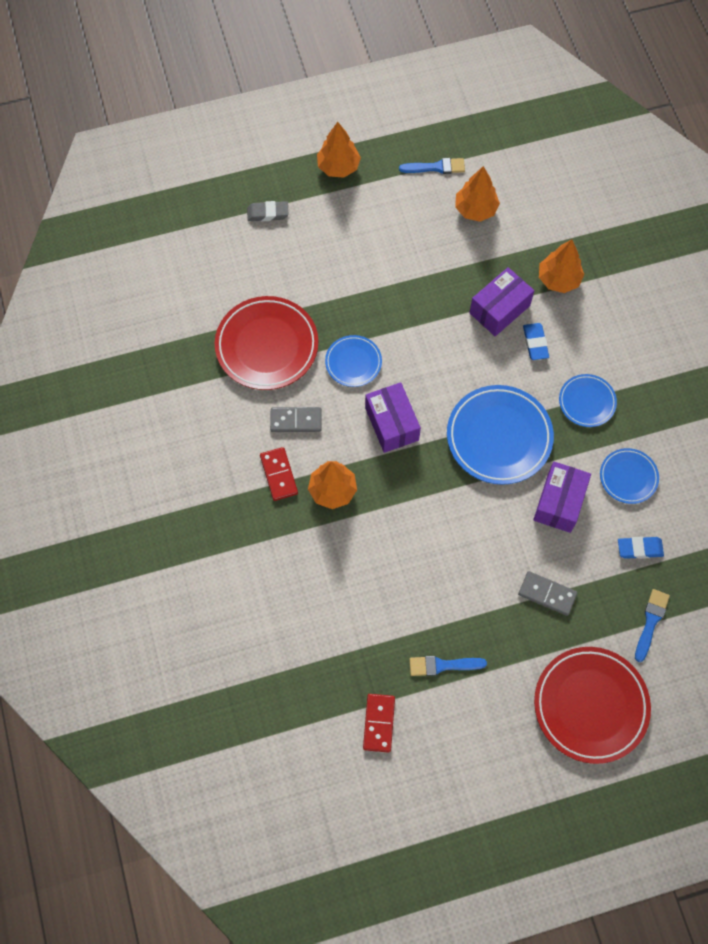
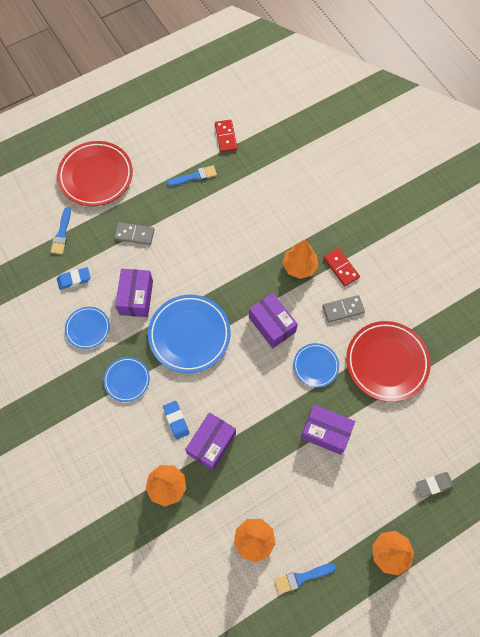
camera: 165 degrees right, 0 degrees up
none -> purple box [301,405,355,455]

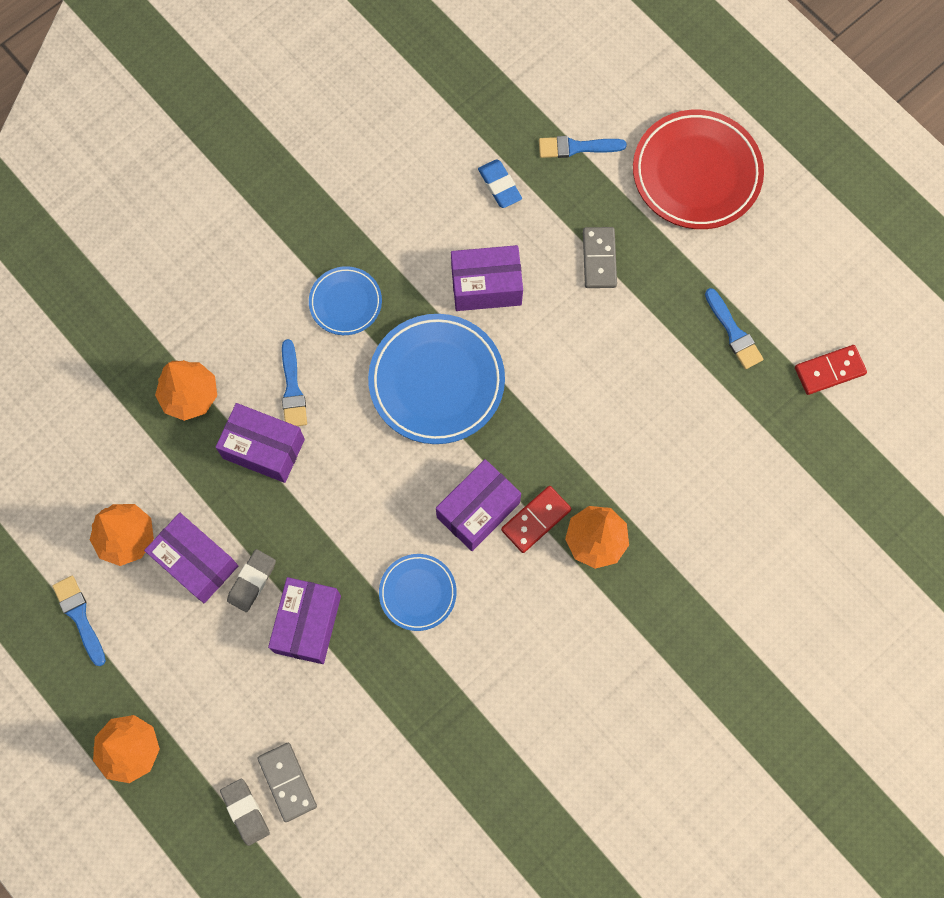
camera: 80 degrees right, 5 degrees up
blue plate [65,307,110,349] -> none
blue eraser [163,401,190,439] -> blue brush [282,339,307,426]
grey domino [322,295,365,323] -> grey domino moved to [258,743,317,822]
red domino [323,248,360,286] -> red domino moved to [501,486,571,553]
red plate [346,321,431,402] -> none
none -> purple box [144,513,238,603]
none -> grey eraser [227,549,276,612]

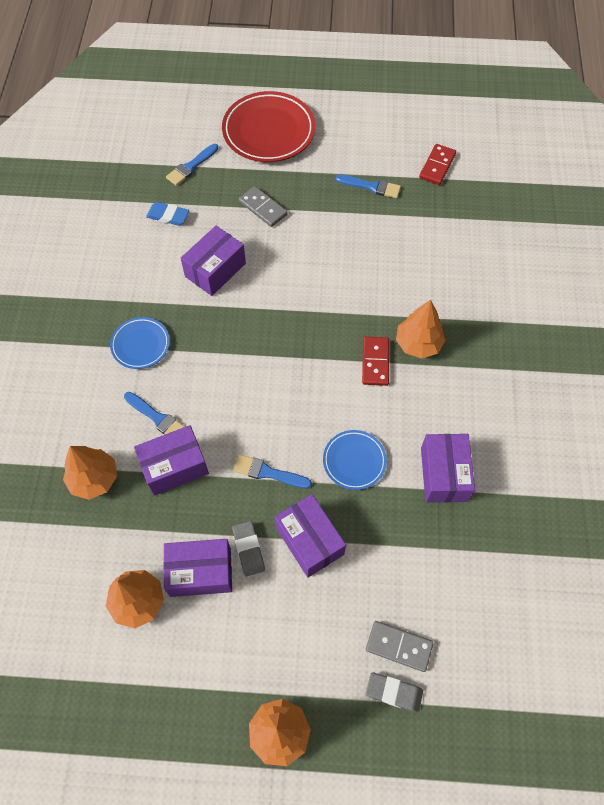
camera: 45 degrees left, 10 degrees down
blue brush [52,576,106,666] -> blue brush moved to [233,454,312,489]
blue plate [368,314,505,444] -> none
purple box [436,459,521,551] -> purple box moved to [421,434,475,503]

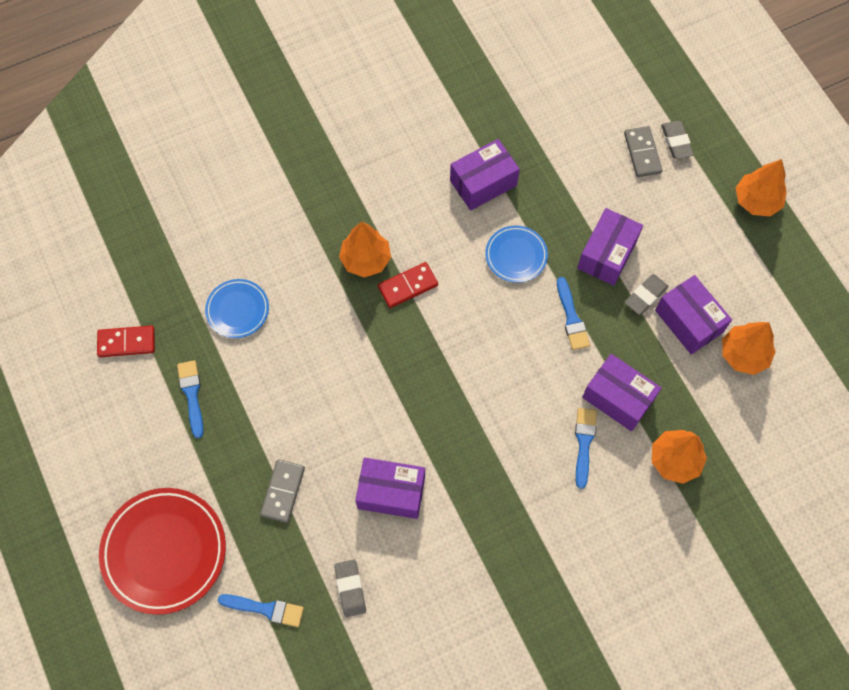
camera: 120 degrees left, 5 degrees up
blue plate [110,317,170,369] -> blue plate moved to [205,279,269,338]
blue eraser [146,202,189,226] -> grey eraser [334,559,366,617]

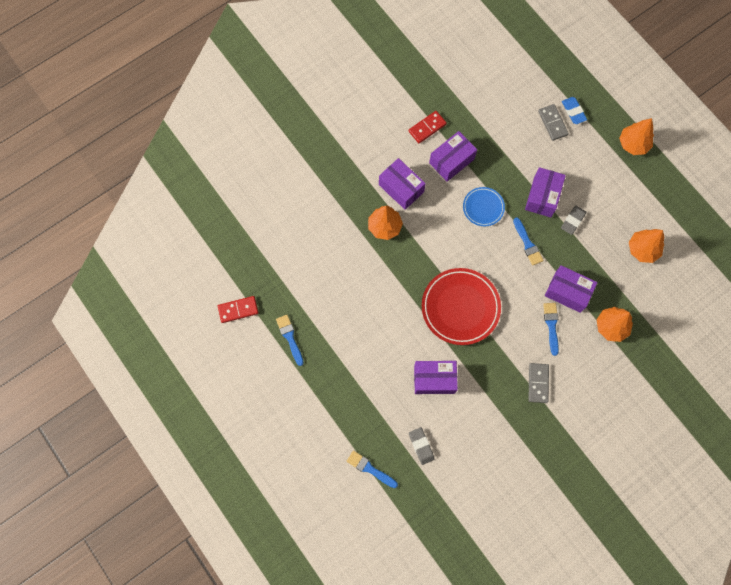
camera: 10 degrees left, 5 degrees up
red plate [99,488,226,615] -> red plate moved to [422,268,501,345]
blue plate [205,279,269,338] -> none
blue brush [218,594,304,627] -> blue brush turned 150 degrees counterclockwise [347,450,398,488]
grey domino [260,460,305,523] -> grey domino moved to [528,363,549,403]
red domino [378,262,438,308] -> red domino moved to [409,111,447,143]
purple box [655,275,732,355] -> purple box moved to [379,158,426,210]
grey eraser [661,121,694,159] -> blue eraser [562,97,587,124]

